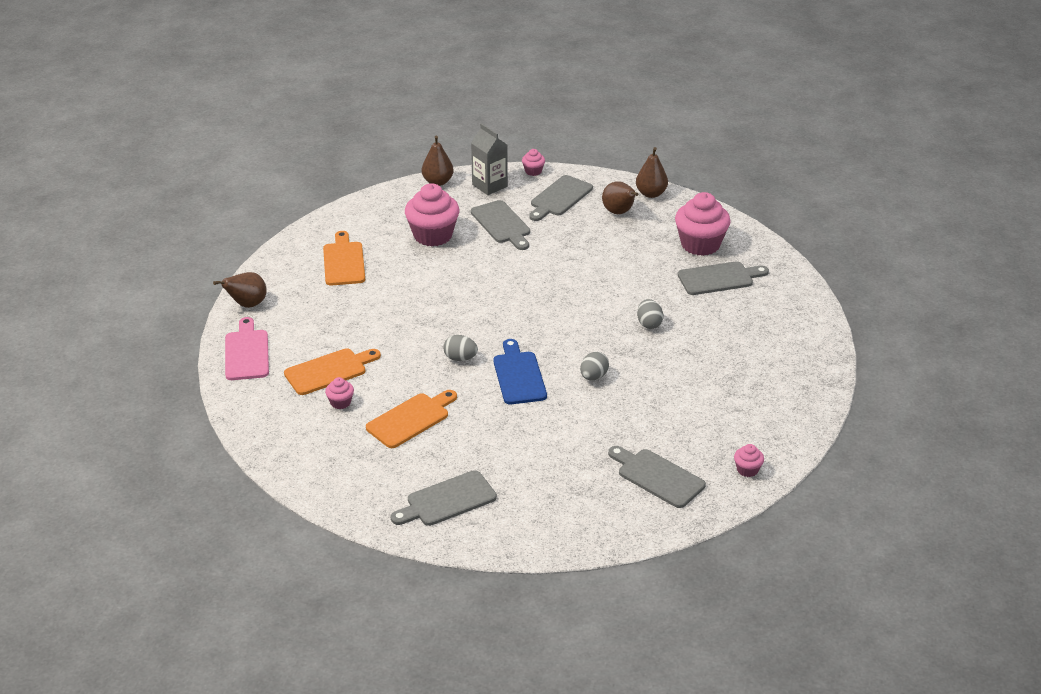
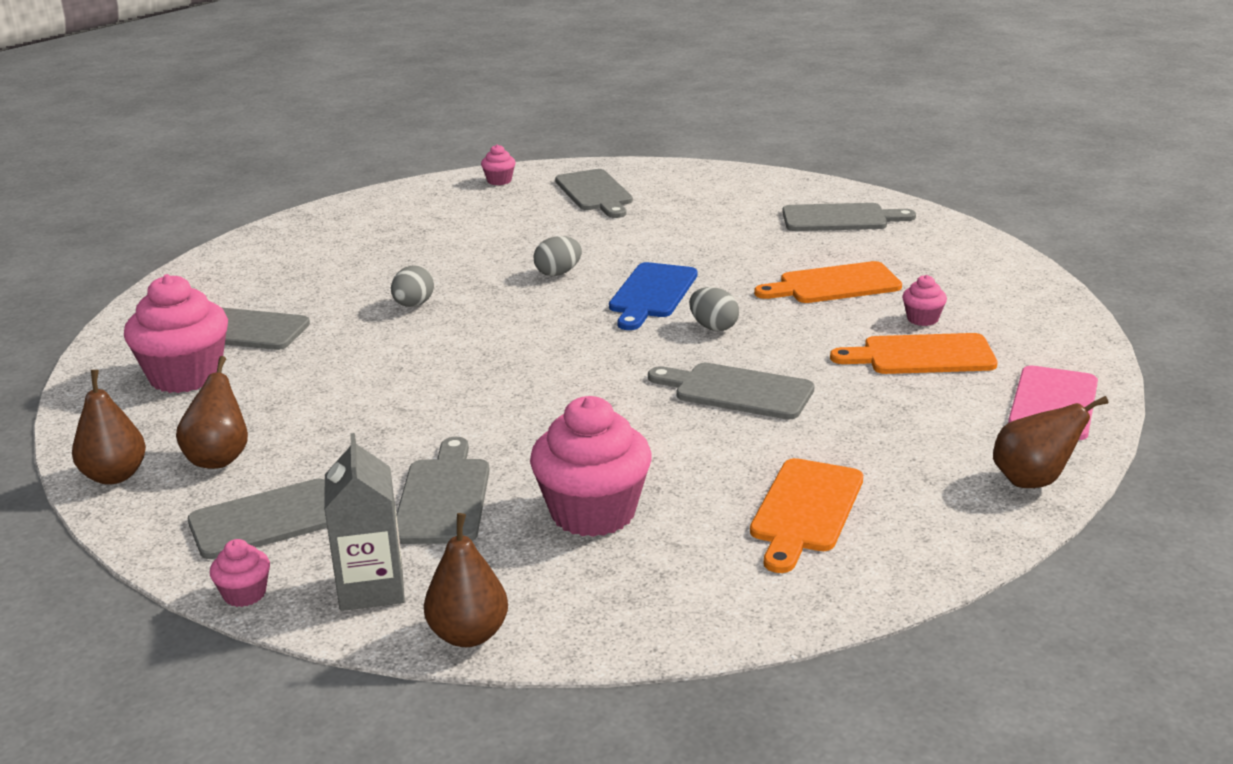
camera: 150 degrees left, 10 degrees down
none -> grey cutting board [648,363,815,420]

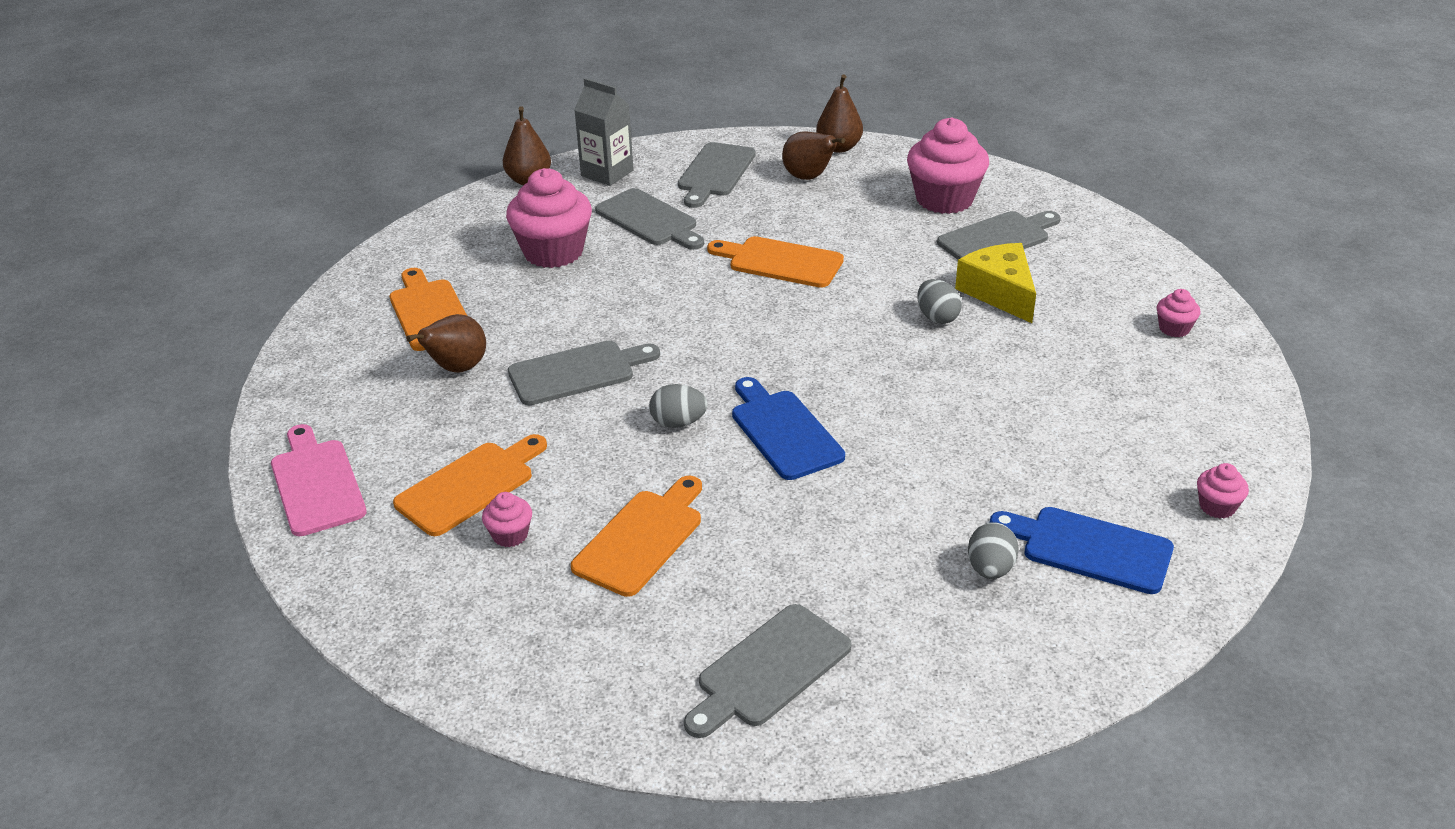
camera: 135 degrees right, 10 degrees up
pink cupcake [210,539,270,607] -> pink cupcake moved to [1157,289,1201,337]
grey egg [534,236,582,276] -> grey egg moved to [968,522,1019,579]
grey cutting board [555,169,633,218] -> blue cutting board [990,507,1174,594]
brown pear [993,396,1108,488] -> brown pear moved to [406,314,486,373]
none -> orange cutting board [707,236,844,288]
none -> yellow cheese [955,243,1036,323]

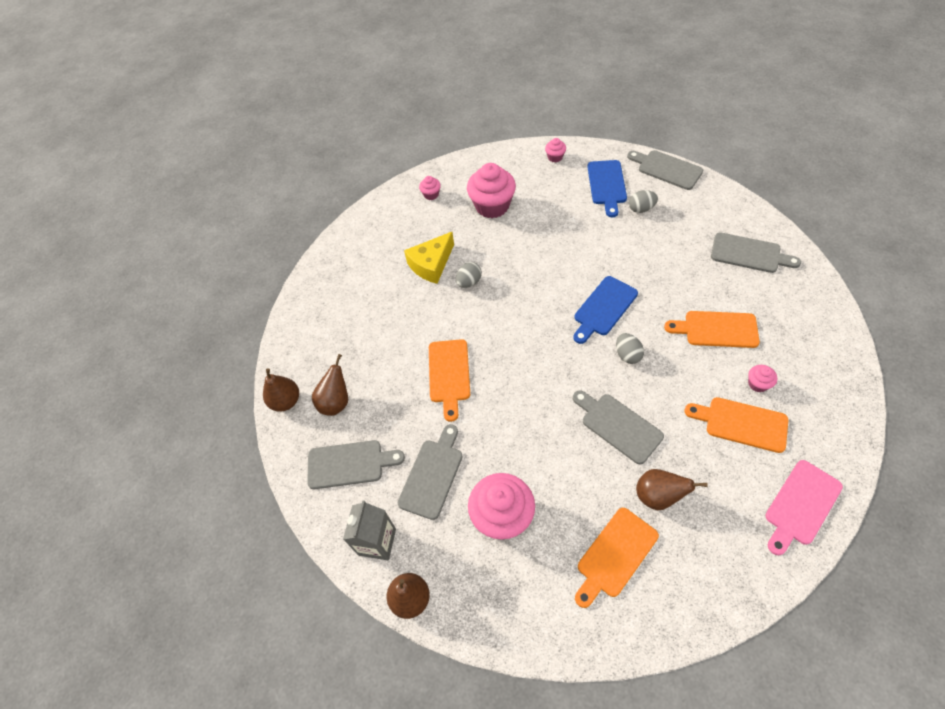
camera: 110 degrees left, 20 degrees up
pink cupcake [907,117,989,214] -> pink cupcake moved to [467,163,516,218]
grey cutting board [937,211,1061,260] -> grey cutting board moved to [627,150,703,190]

